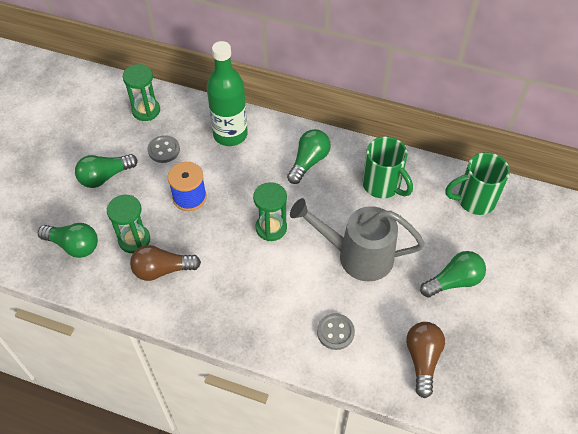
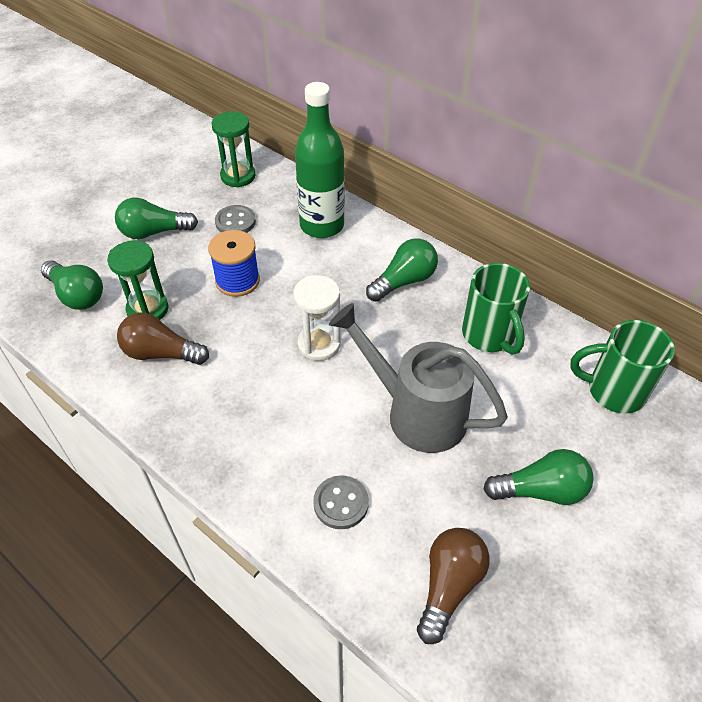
camera: 20 degrees right, 5 degrees down
green hourglass [253,182,287,241] -> white hourglass [293,275,341,361]

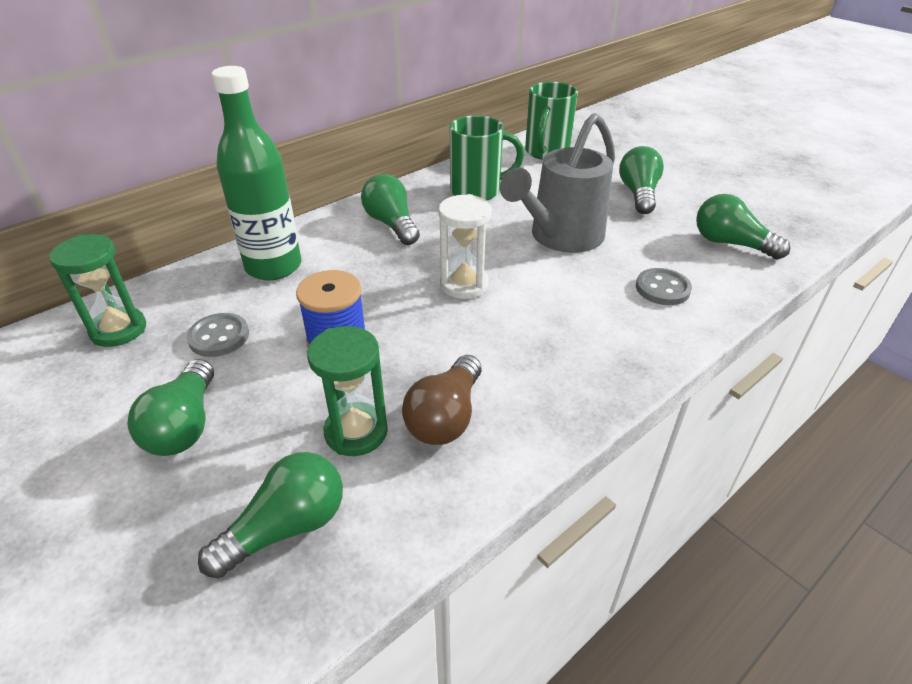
camera: 80 degrees left, 10 degrees down
brown light bulb [417,528,490,644] -> green light bulb [696,194,790,260]

